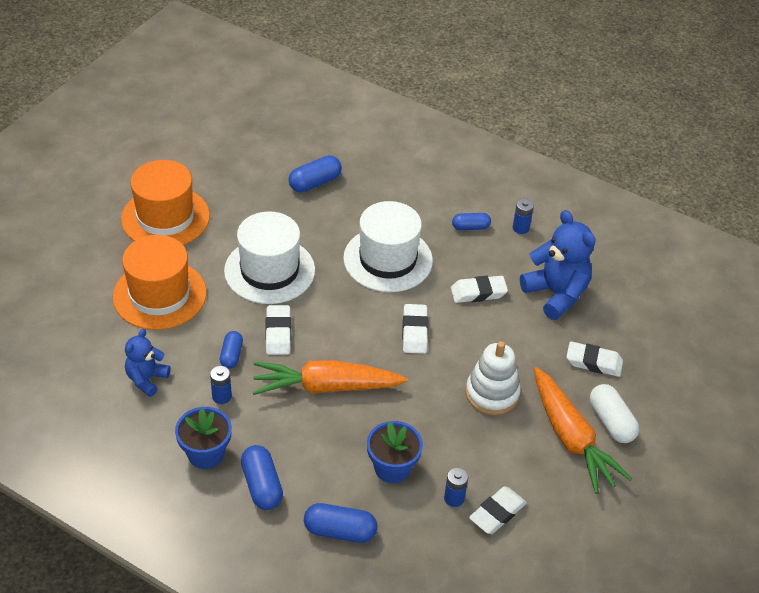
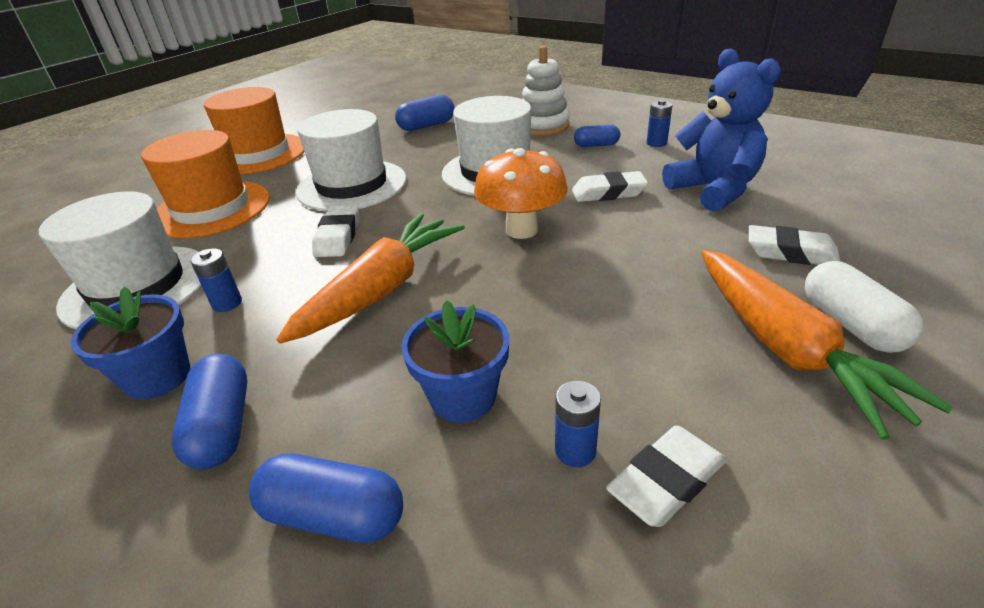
camera: 10 degrees right, 10 degrees down
blue teddy bear [125,329,171,397] -> white hat [39,191,202,329]
blue capsule [220,331,243,369] -> none
orange carrot [253,360,408,395] -> orange carrot turned 120 degrees clockwise [277,213,465,343]
white eraser [402,304,428,354] -> orange mushroom [474,148,568,239]
white stacking toy [466,341,521,415] -> white stacking toy moved to [522,46,570,136]

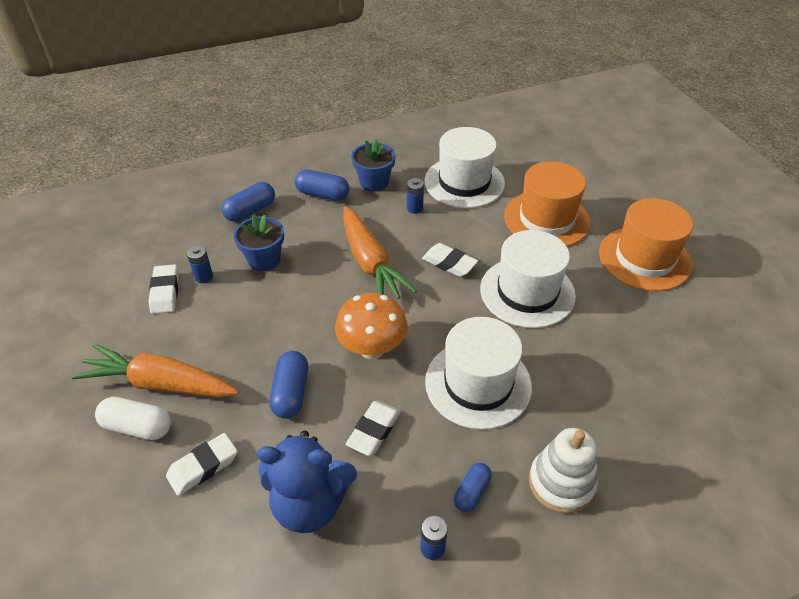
camera: 120 degrees right, 10 degrees up
blue capsule [395,95,455,131] -> blue capsule moved to [269,351,308,419]

